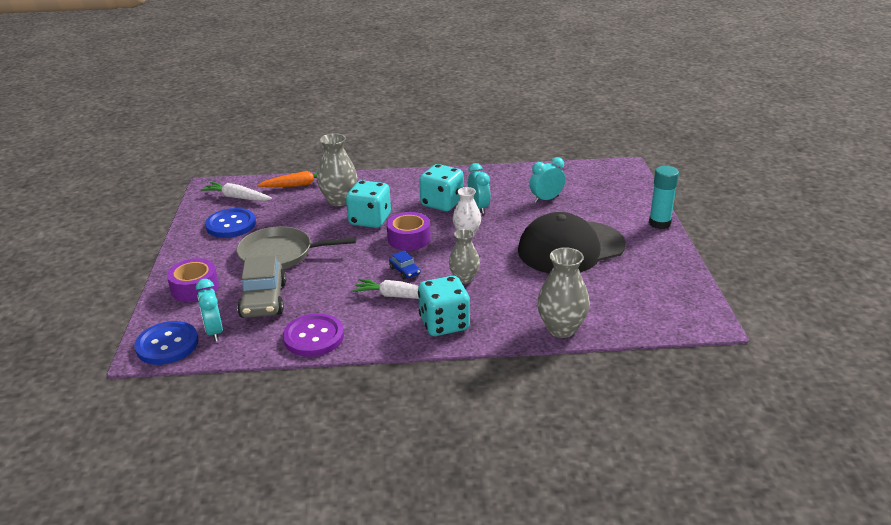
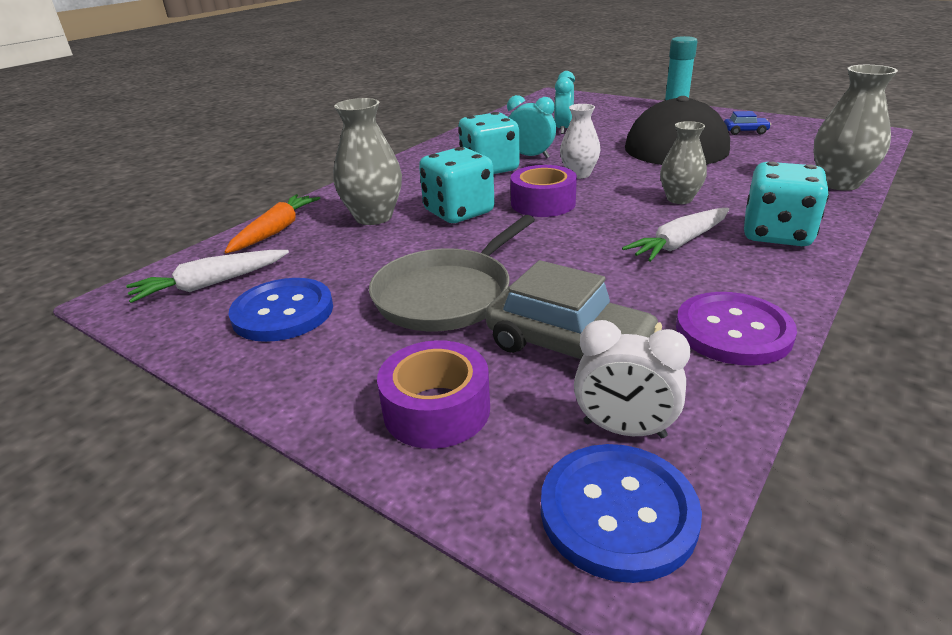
camera: 50 degrees left, 0 degrees up
turquoise clock [196,279,223,341] -> white clock [574,320,691,438]
blue car [389,251,421,280] -> blue car moved to [724,111,771,135]

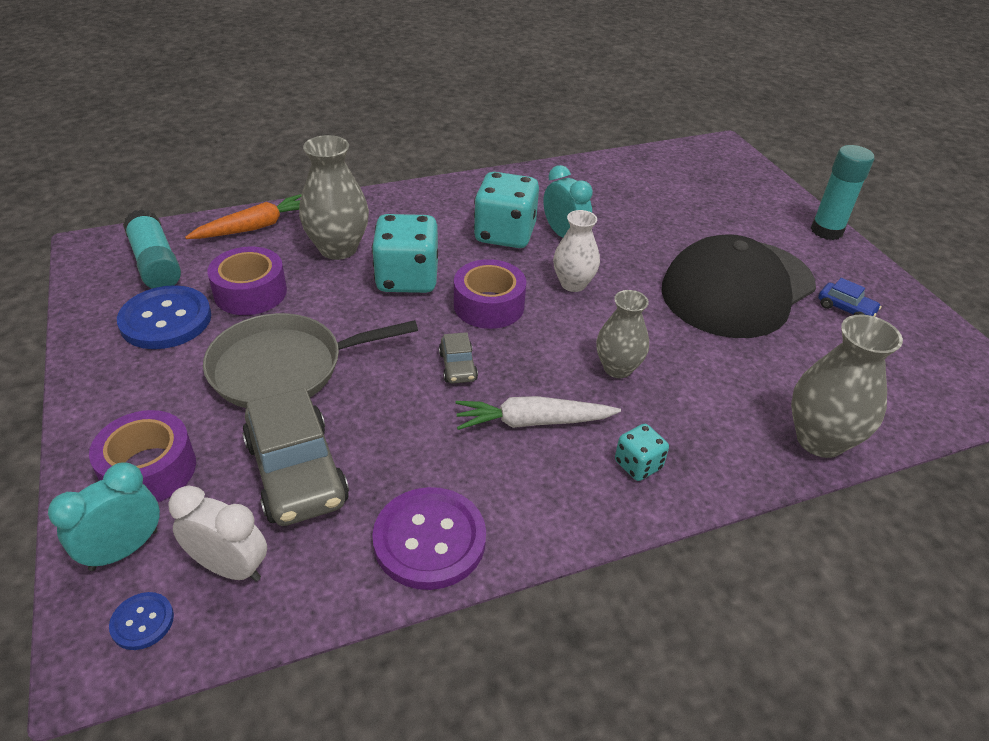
camera: 30 degrees right, 10 degrees up
white carrot [126,250,289,303] -> turquoise glue stick [123,209,181,289]
blue button [541,444,702,583] -> blue button [109,592,174,650], size x0.48
turquoise clock [554,71,575,134] -> turquoise clock moved to [48,463,160,571]
white clock [574,320,691,438] -> white clock turned 150 degrees clockwise [168,486,267,581]
turquoise dice [744,162,829,246] -> turquoise dice [615,424,669,481], size x0.51
none -> purple tape [207,247,287,315]
none -> grey car [439,332,478,384]

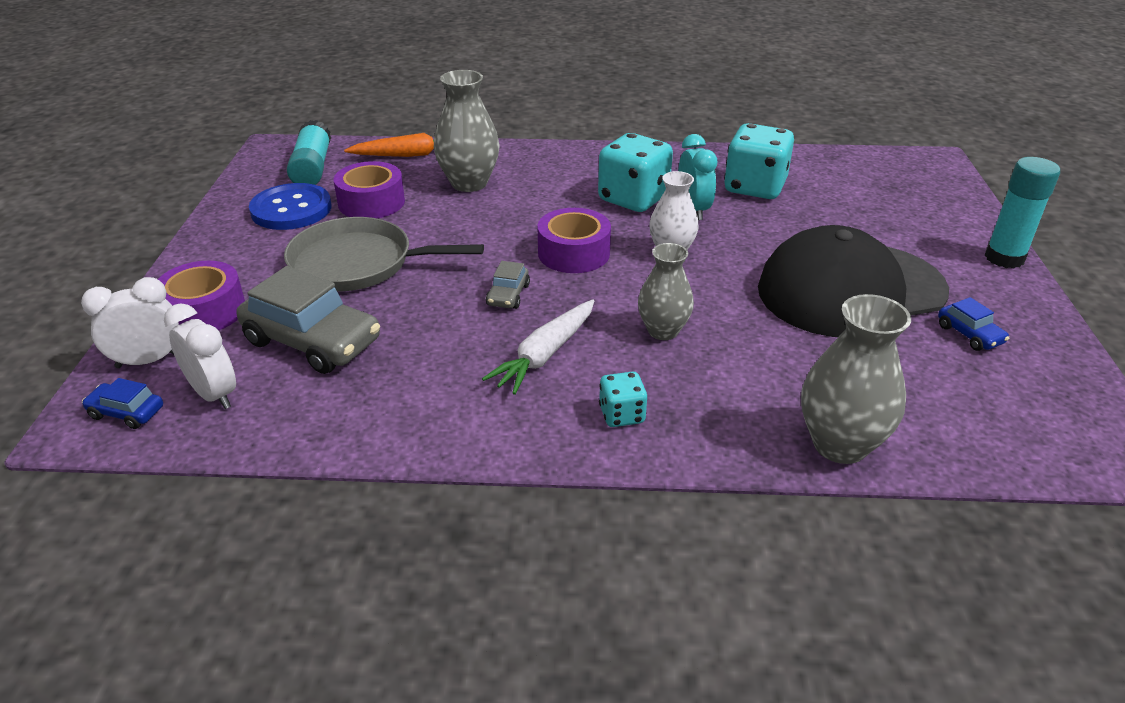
camera: 25 degrees right, 5 degrees down
turquoise clock [48,463,160,571] -> white clock [81,277,179,368]
blue button [109,592,174,650] -> blue car [82,378,163,429]
grey car [242,388,349,526] -> grey car turned 60 degrees counterclockwise [236,266,380,374]
turquoise dice [372,214,438,293] -> turquoise dice moved to [724,123,794,199]
purple button [372,487,486,590] -> none
white carrot [455,396,621,430] -> white carrot turned 75 degrees counterclockwise [482,299,594,395]

